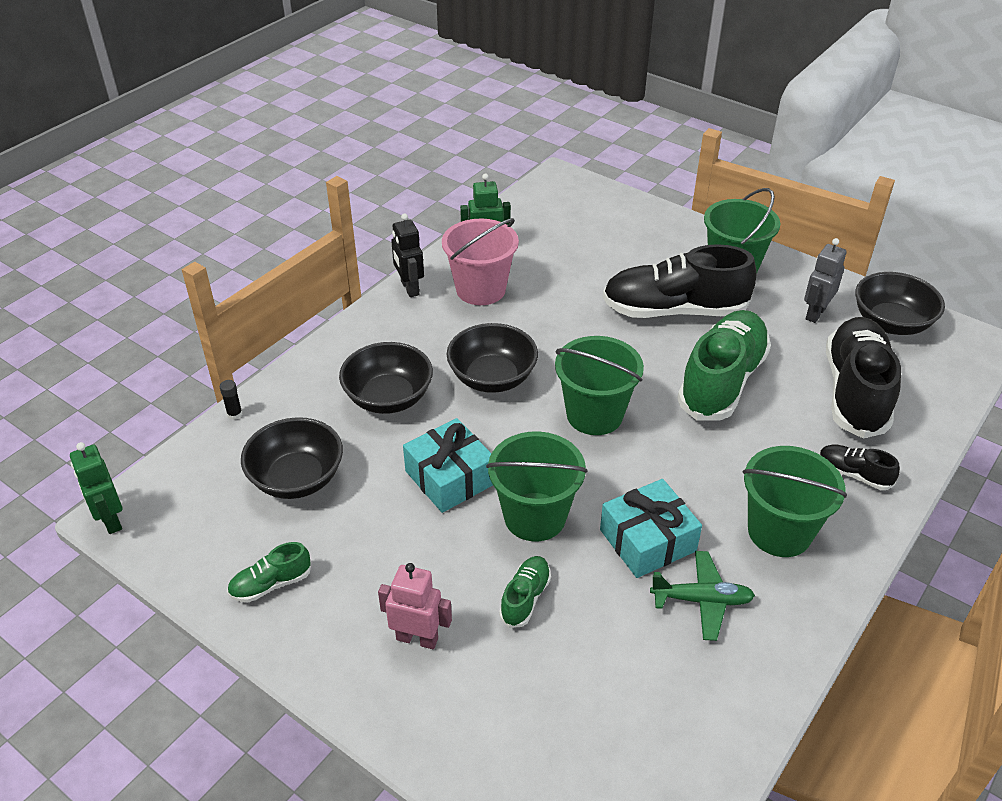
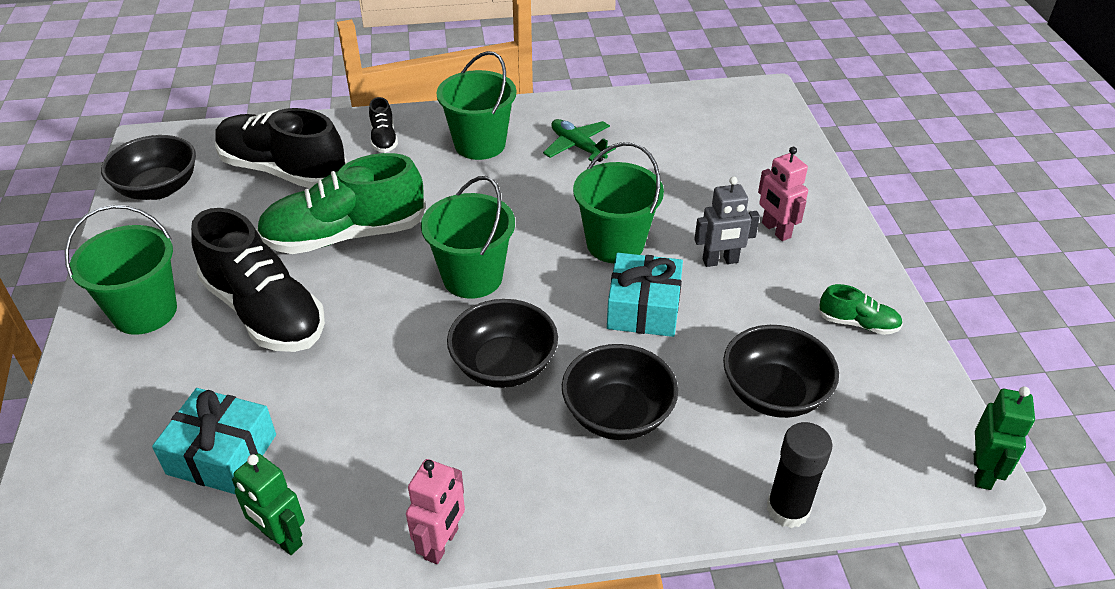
camera: 135 degrees left, 0 degrees up
black glue stick [220,380,243,420] -> black glue stick [767,422,833,528], size x2.12
black robot [391,213,424,297] -> pink robot [406,459,465,564]
pink bucket [442,218,519,305] -> none
green shoe [499,556,551,628] -> none
turquoise gift [600,479,702,578] -> turquoise gift moved to [152,388,276,495]
grey robot [804,238,847,323] -> grey robot moved to [694,177,760,267]
black shoe [826,317,901,439] -> black shoe turned 60 degrees clockwise [215,108,347,189]

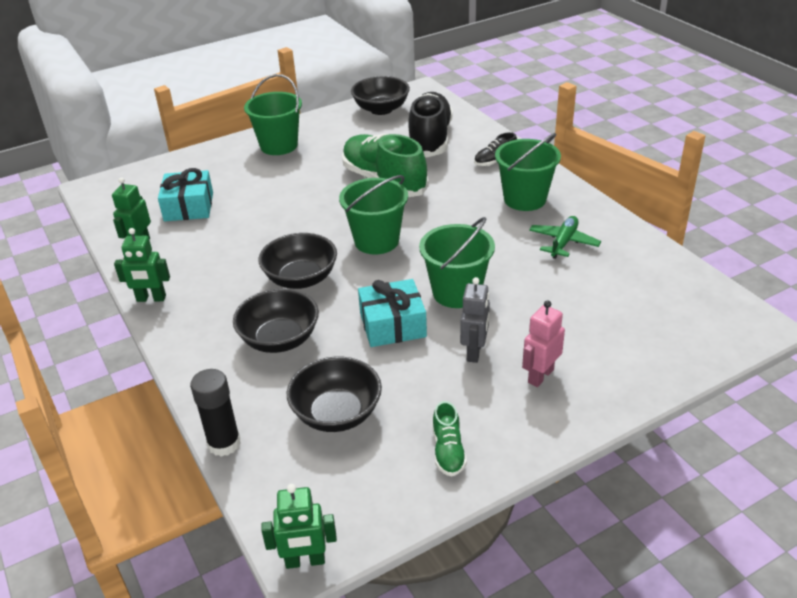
camera: 70 degrees right, 5 degrees down
black shoe [191,208,325,352] -> none
pink robot [406,459,465,564] -> green robot [114,228,170,302]
grey robot [694,177,760,267] -> grey robot turned 135 degrees counterclockwise [460,277,490,363]

